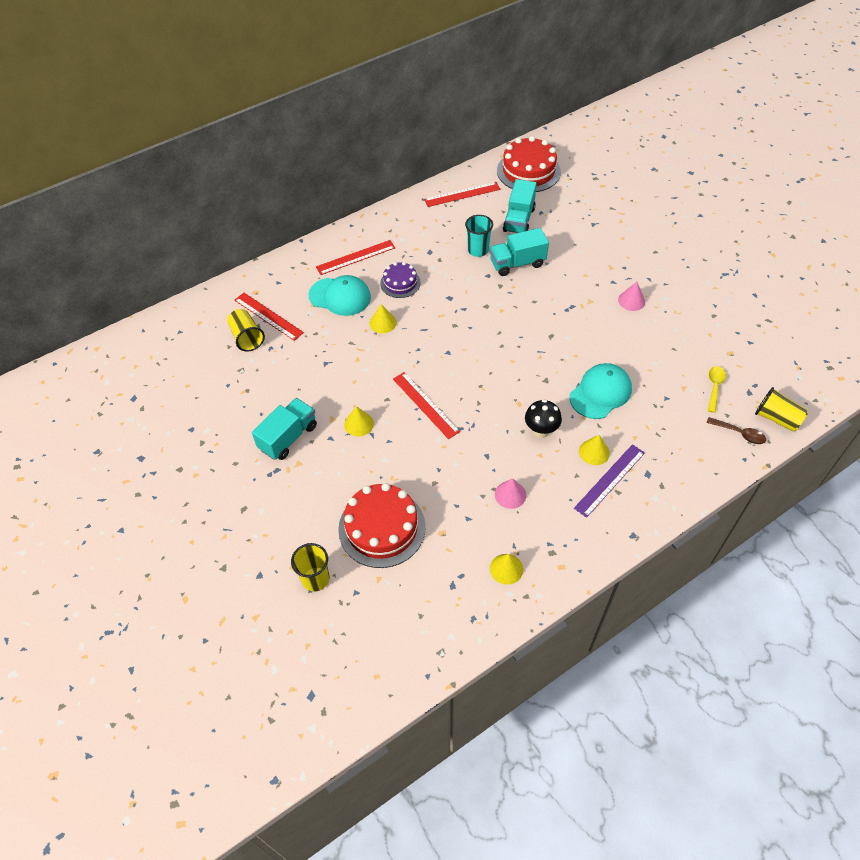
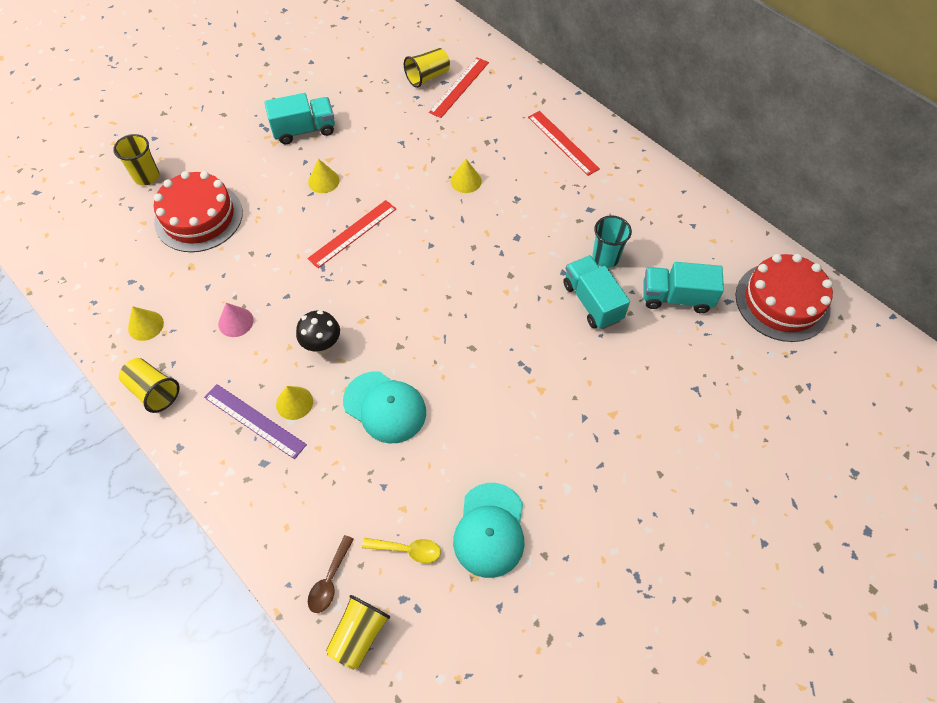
camera: 80 degrees right, 5 degrees up
turquoise truck [252,398,317,460] -> turquoise truck turned 45 degrees counterclockwise [264,93,335,144]
turquoise cap [308,275,371,316] -> turquoise cap moved to [453,483,524,578]
purple cake [380,262,421,298] -> none
red ruler [424,182,500,207] -> none
pink cone [618,282,645,311] -> none
none -> yellow cup [119,358,179,413]

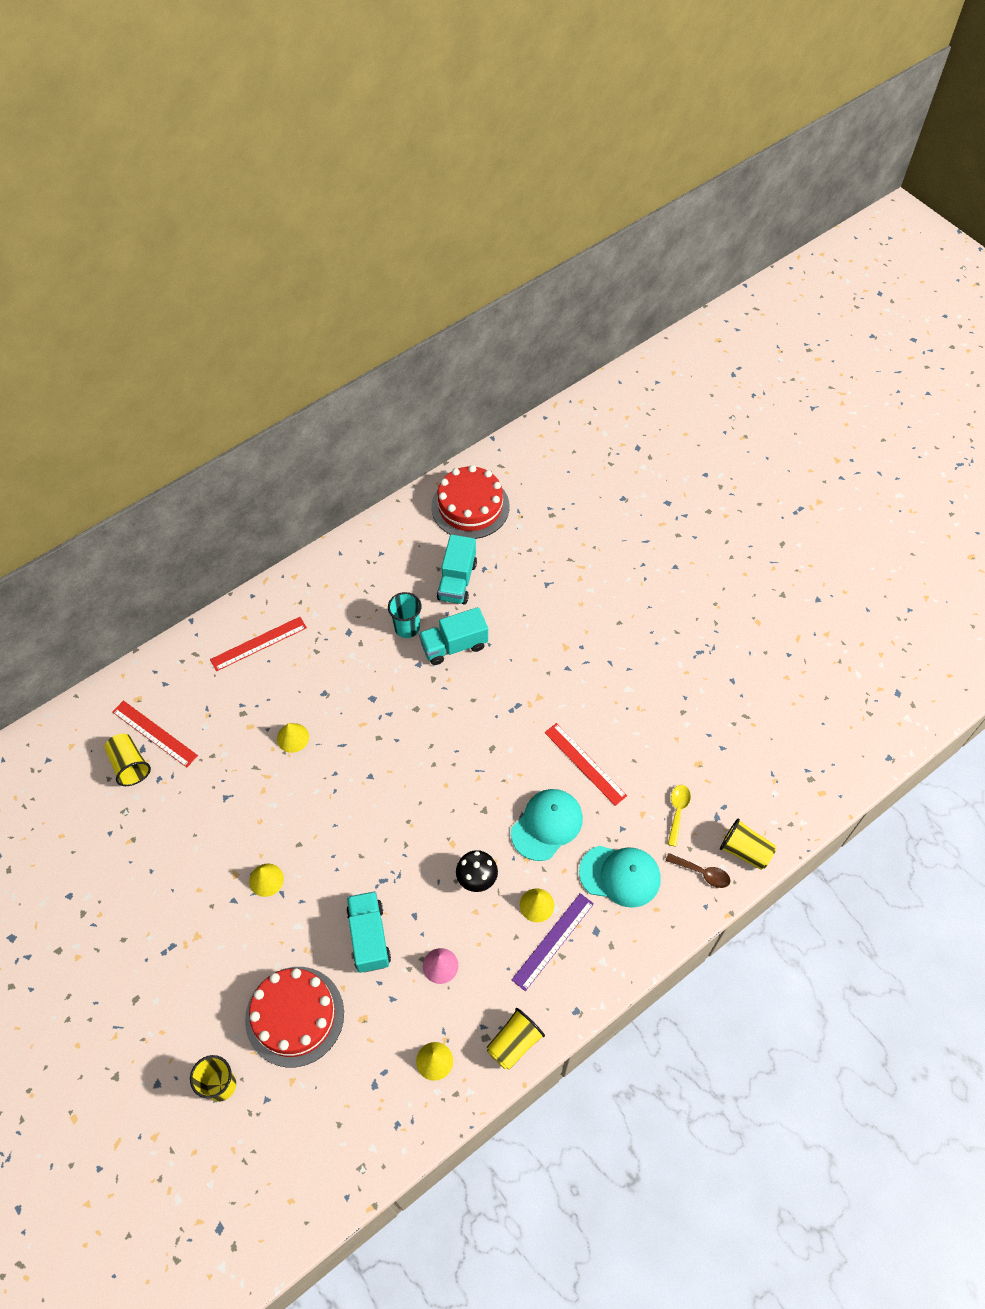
camera: 85 degrees left, 0 degrees up
turquoise truck [264,93,335,144] -> turquoise truck moved to [346,891,391,973]
red ruler [307,200,396,268] -> red ruler moved to [545,723,627,806]
turquoise cap [453,483,524,578] -> turquoise cap moved to [579,846,661,908]

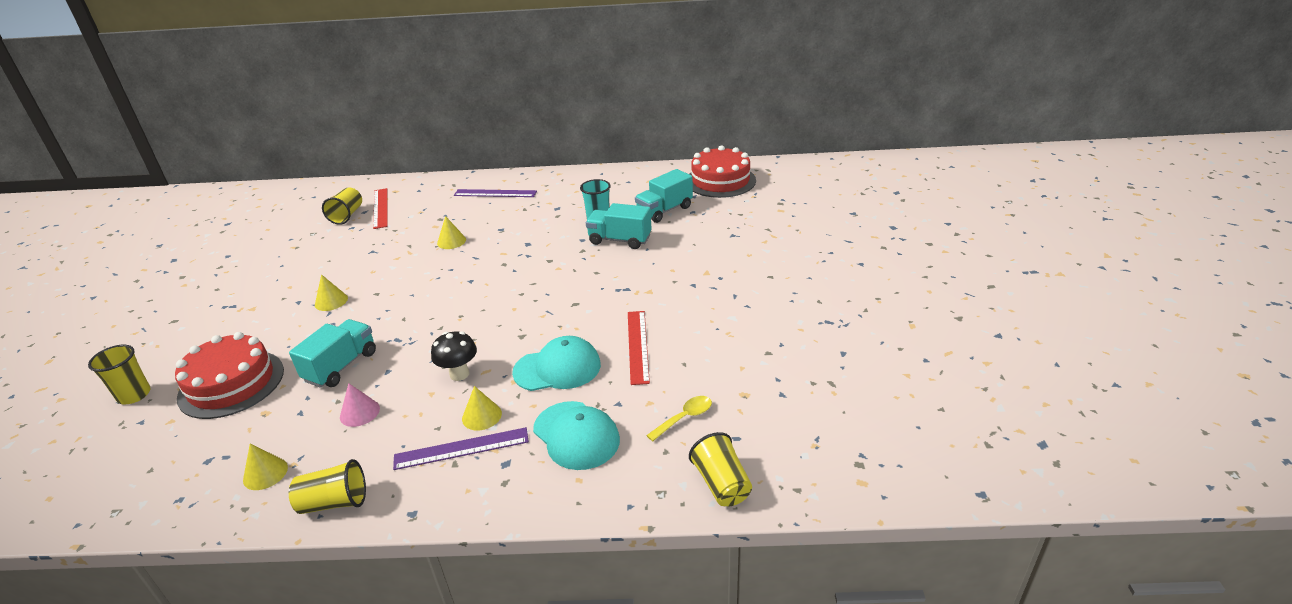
camera: 40 degrees right, 25 degrees down
red ruler [210,617,307,671] -> purple ruler [454,189,537,197]
brown spoon [665,853,731,888] -> none

